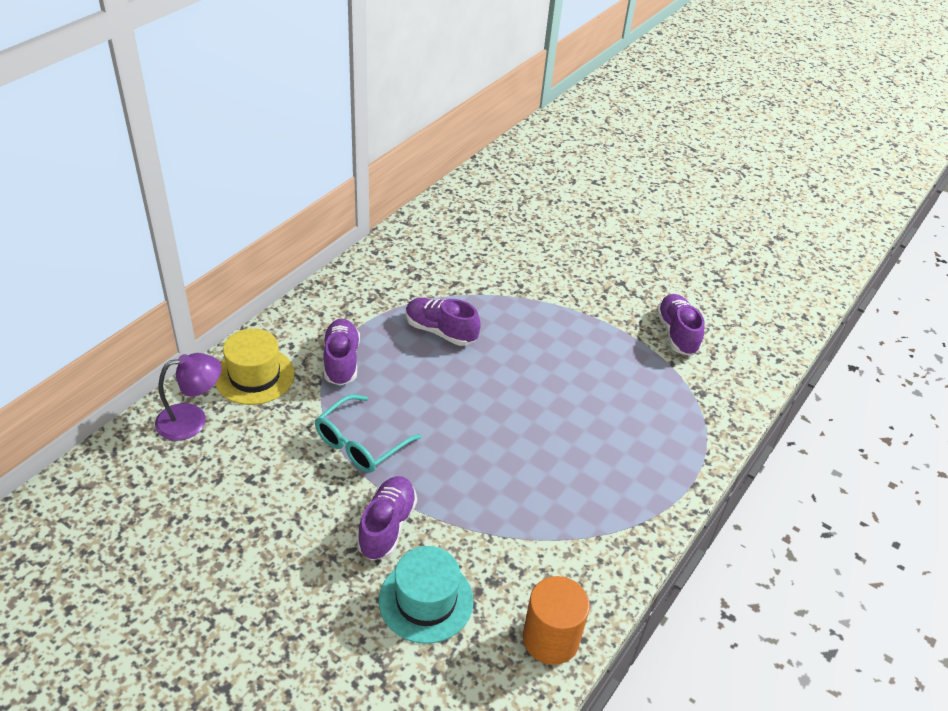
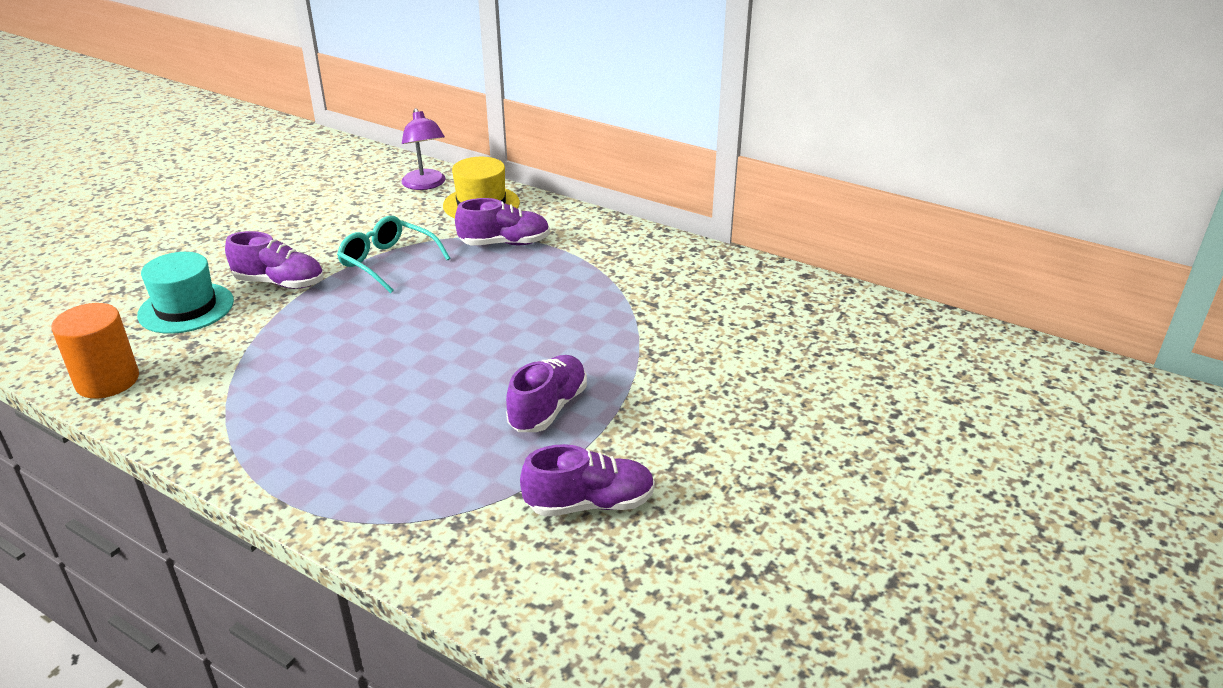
camera: 90 degrees right, 10 degrees down
purple shoe [406,298,481,346] -> purple shoe moved to [506,355,587,432]

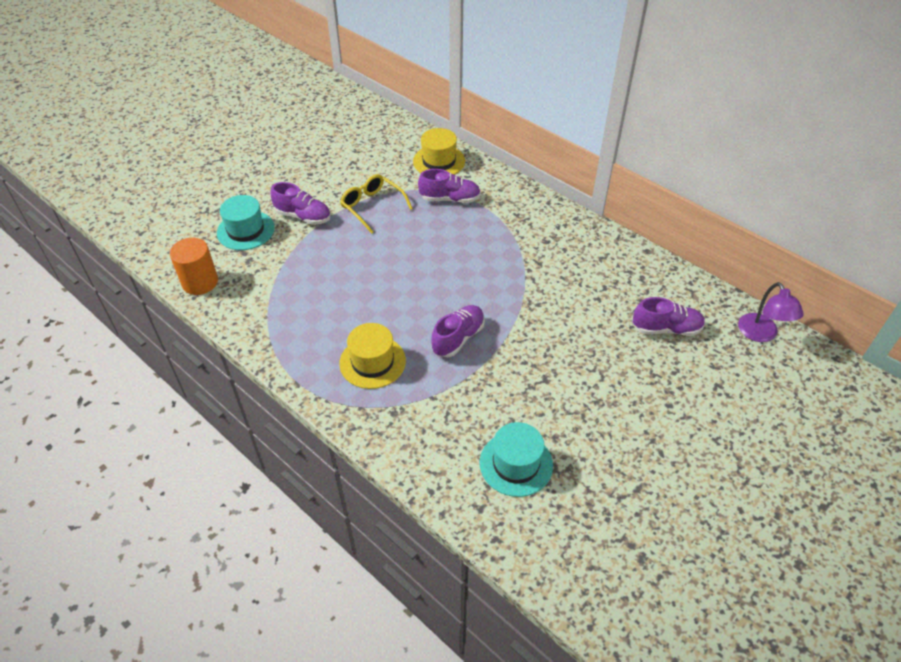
camera: 10 degrees right, 15 degrees up
turquoise glasses [337,216,451,293] -> yellow glasses [340,174,413,234]
purple lamp [401,108,446,190] -> purple lamp moved to [738,282,804,342]
purple shoe [520,444,655,517] -> purple shoe moved to [633,297,705,336]
none -> yellow hat [339,323,406,389]
none -> turquoise hat [480,422,553,497]

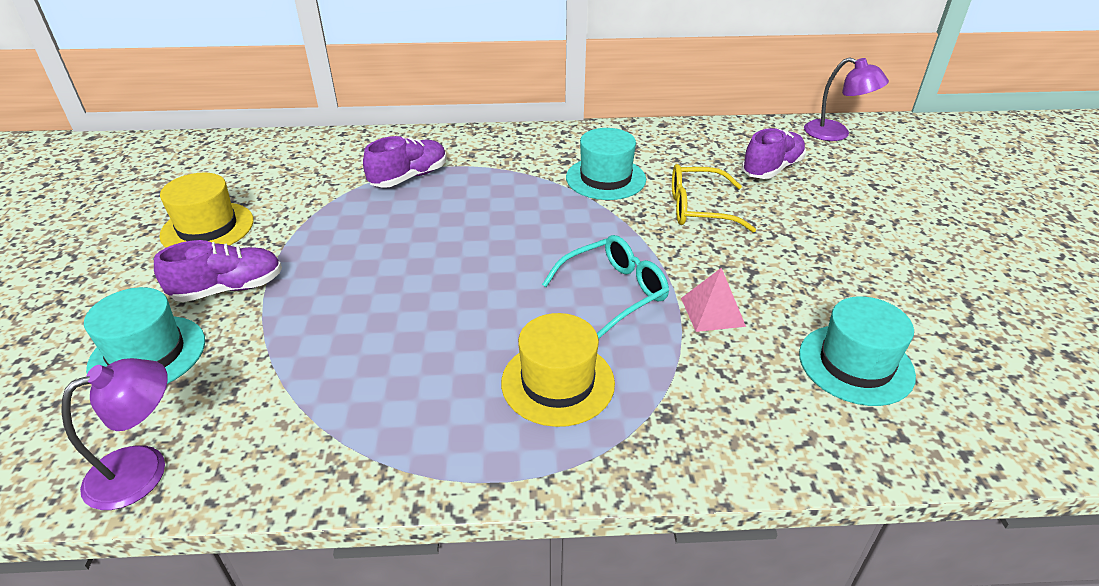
camera: 45 degrees left, 10 degrees down
orange cylinder [170,238,218,295] -> purple lamp [61,358,168,510]
yellow glasses [340,174,413,234] -> yellow glasses moved to [672,164,756,232]
yellow hat [413,128,465,175] -> yellow hat moved to [159,173,254,248]
purple shoe [431,305,485,357] -> turquoise glasses [542,235,669,339]
none -> turquoise hat [566,128,646,200]
none -> pink pyramid [681,268,746,332]

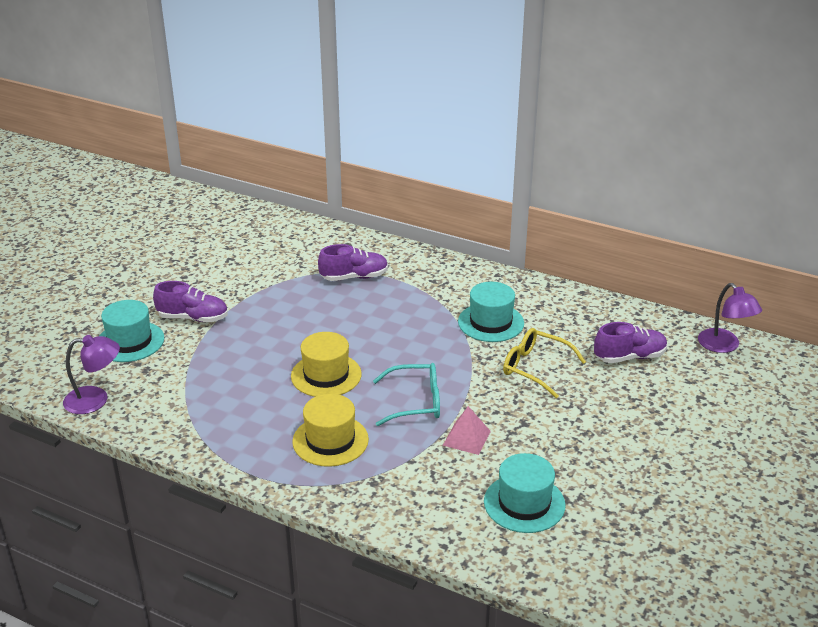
camera: 30 degrees right, 5 degrees down
yellow hat [159,173,254,248] -> yellow hat moved to [291,332,362,397]

